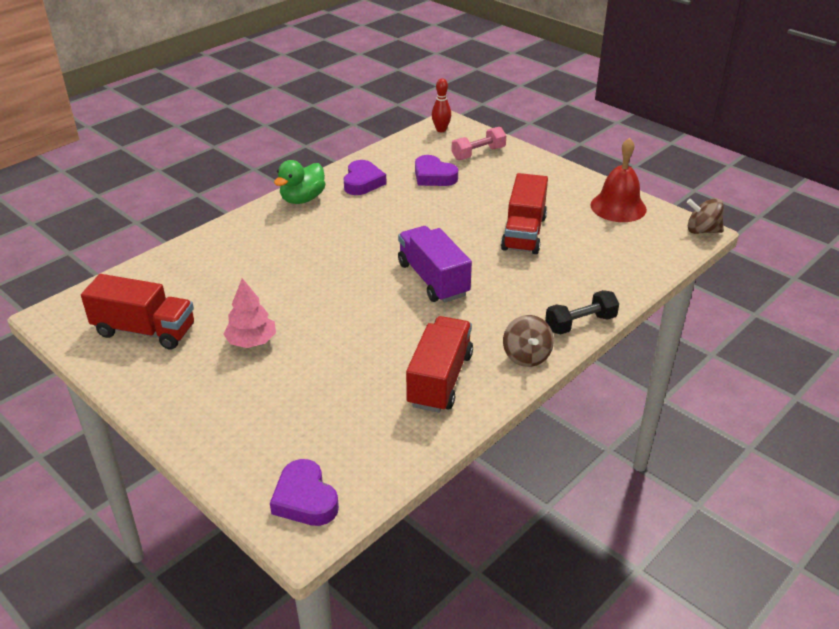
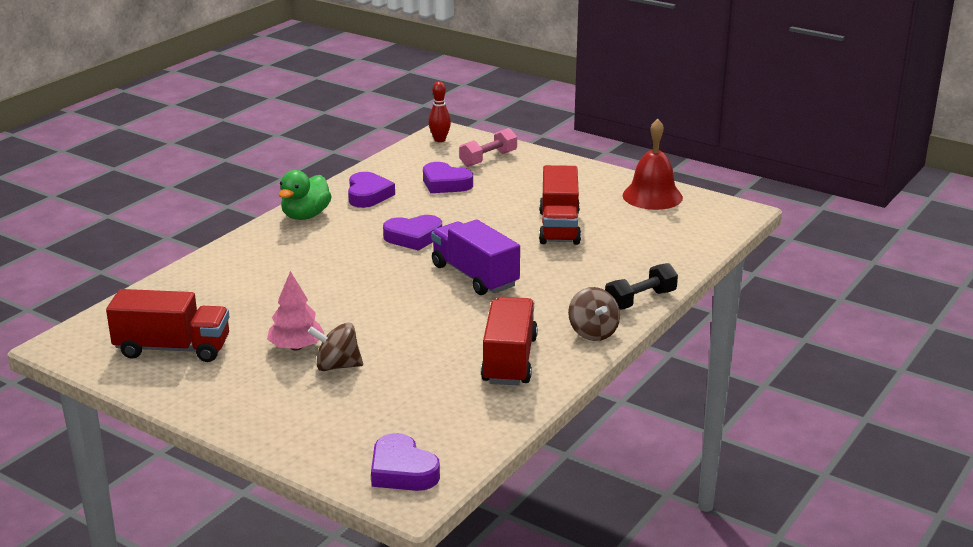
camera: 10 degrees left, 10 degrees down
brown spinning top [687,198,724,234] -> brown spinning top moved to [308,322,363,371]
none -> purple heart [383,215,442,251]

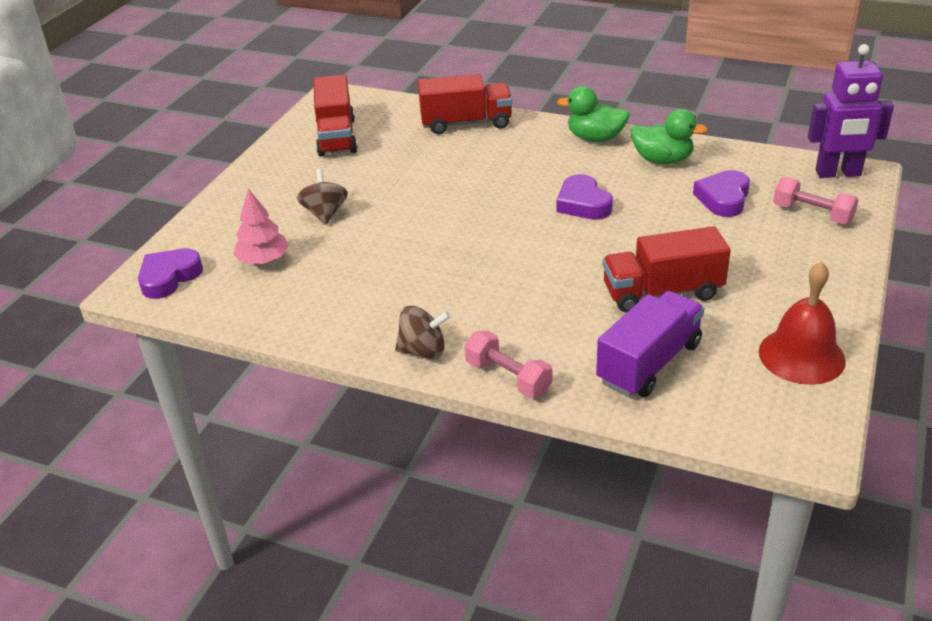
camera: 80 degrees right, 10 degrees up
pink tree [267,271,324,350] -> pink tree moved to [233,189,289,264]
purple heart [348,172,395,208] -> green duck [631,109,708,164]
red bowling pin [429,81,451,142] -> purple robot [808,44,894,178]
purple truck [431,220,520,295] -> purple truck moved to [596,291,704,397]
red truck [481,297,538,385] -> red truck moved to [418,74,512,134]
brown spinning top [568,287,620,341] -> brown spinning top turned 150 degrees counterclockwise [395,306,450,359]
black dumbbell [605,263,678,310] -> pink dumbbell [464,330,553,398]

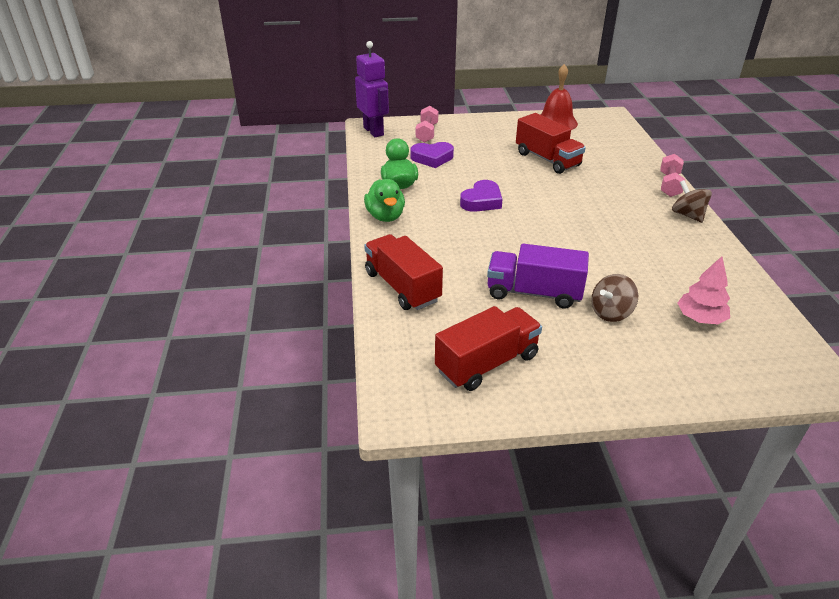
camera: 120 degrees left, 0 degrees up
purple heart [138,249,203,299] -> none
purple truck [596,291,704,397] -> purple truck moved to [487,244,589,309]

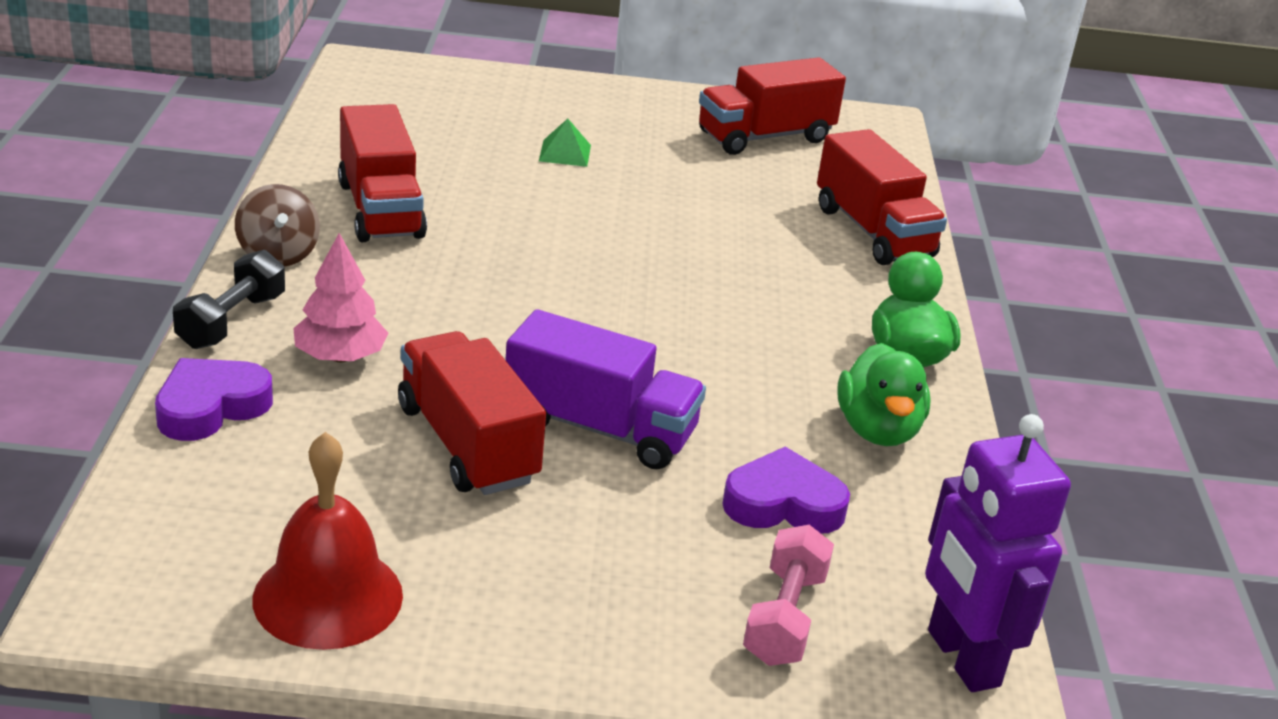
camera: 175 degrees left, 5 degrees down
purple heart [460,180,503,212] -> purple heart moved to [155,358,273,441]
purple truck [487,244,589,309] -> purple truck moved to [506,309,706,469]
brown spinning top [591,274,638,322] -> green pyramid [539,119,591,167]
pink dumbbell [660,154,685,197] -> black dumbbell [173,250,285,349]
pink tree [677,256,730,324] -> pink tree moved to [293,233,388,362]
none -> red truck [338,104,427,242]

